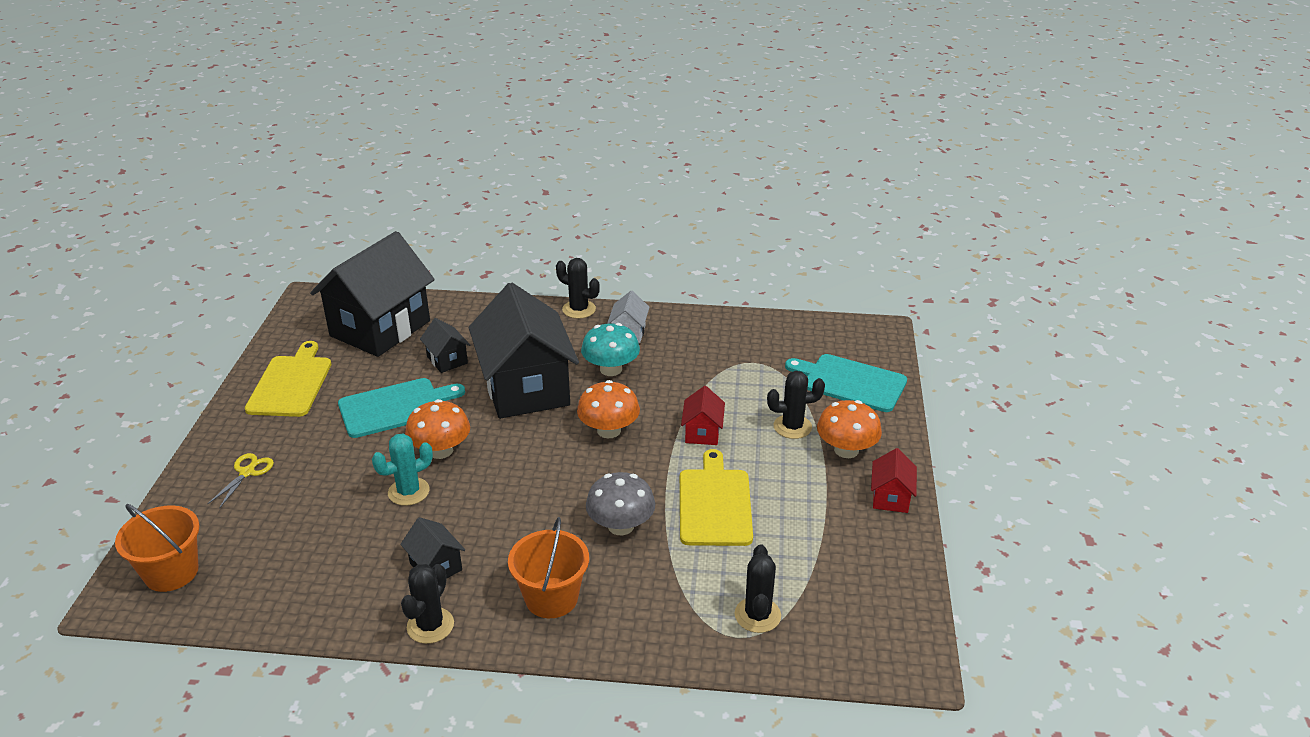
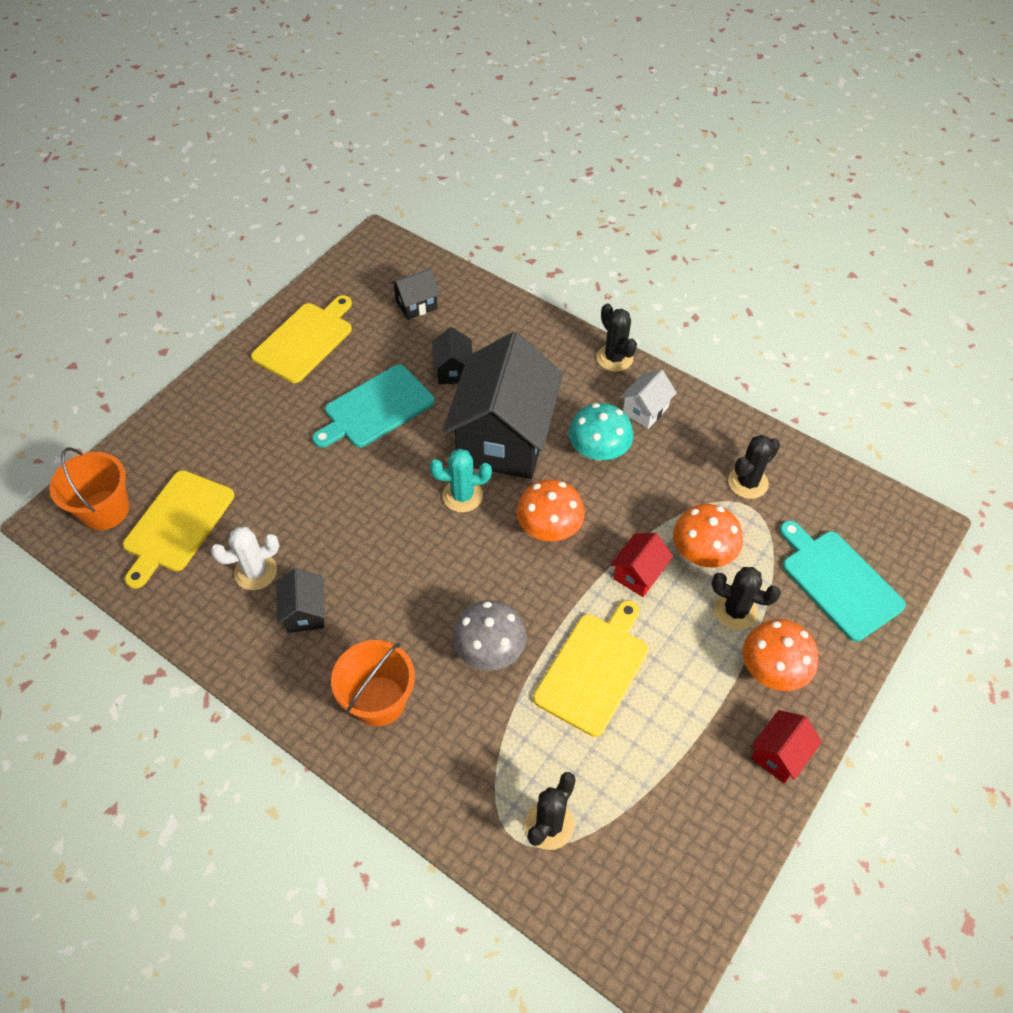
camera: 30 degrees right, 20 degrees up
yellow scissors [207,453,274,509] -> none
black house [310,231,435,357] -> black house [390,269,440,320], size x0.43
turquoise cutting board [338,378,465,438] -> turquoise cutting board turned 135 degrees clockwise [312,365,435,448]
turquoise cactus [372,434,433,506] -> turquoise cactus moved to [430,448,492,512]
black cactus [401,564,454,644] -> black cactus moved to [728,435,780,499]
orange mushroom [405,399,470,459] -> orange mushroom moved to [673,504,743,567]
none -> yellow cutting board [123,470,235,589]
none -> white cactus [211,527,279,590]

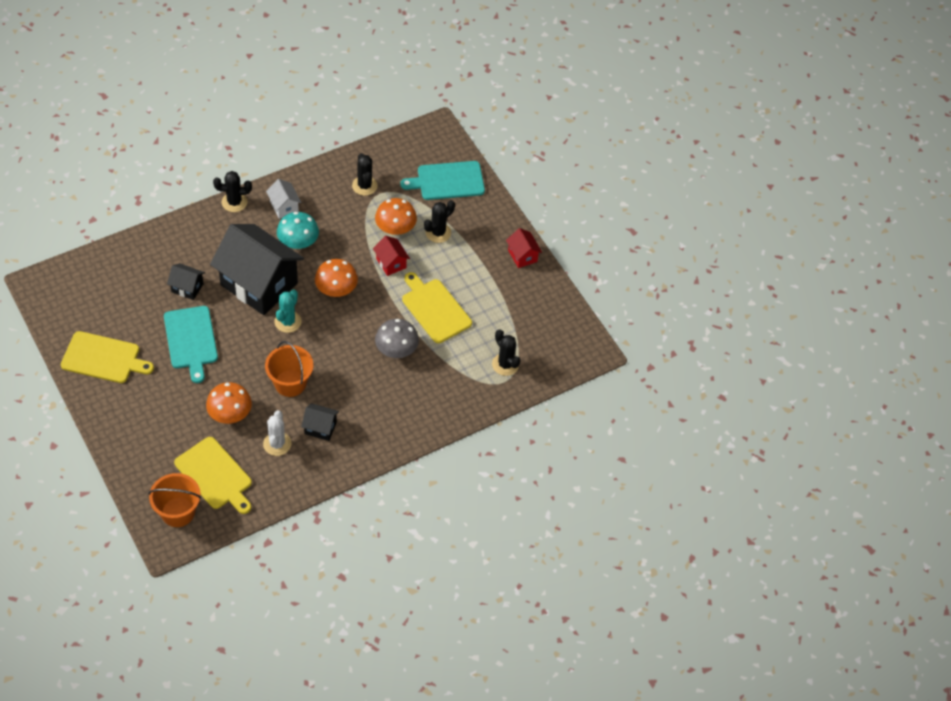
camera: 70 degrees left, 0 degrees up
yellow cutting board [251,295,352,383] -> yellow cutting board turned 135 degrees clockwise [61,331,154,383]
orange bucket [331,640,415,726] -> orange bucket moved to [265,341,313,397]
black house [390,269,440,320] -> none
orange mushroom [743,619,818,691] -> orange mushroom moved to [206,382,252,424]

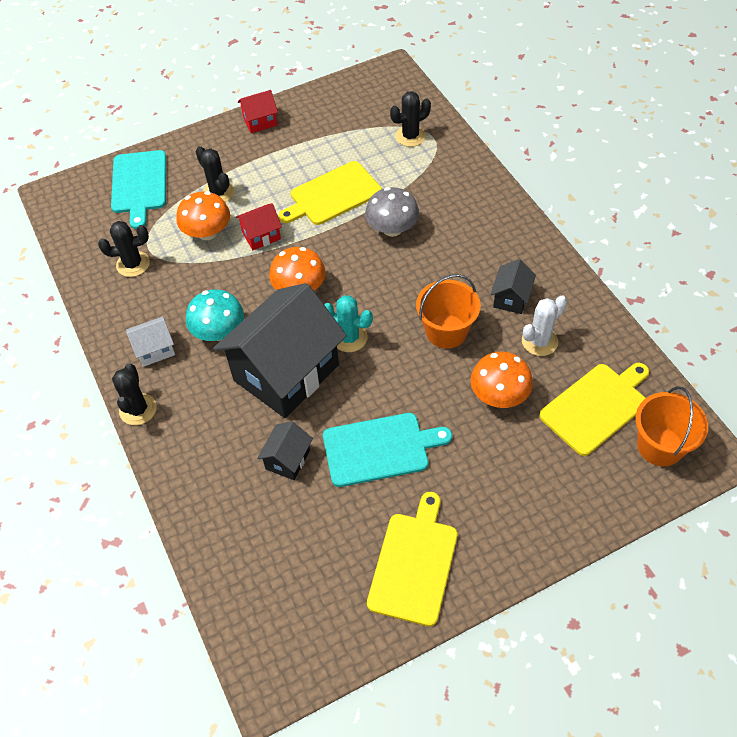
camera: 80 degrees left, 0 degrees up
white cactus [263,410,291,456] -> white cactus turned 45 degrees counterclockwise [522,295,567,356]

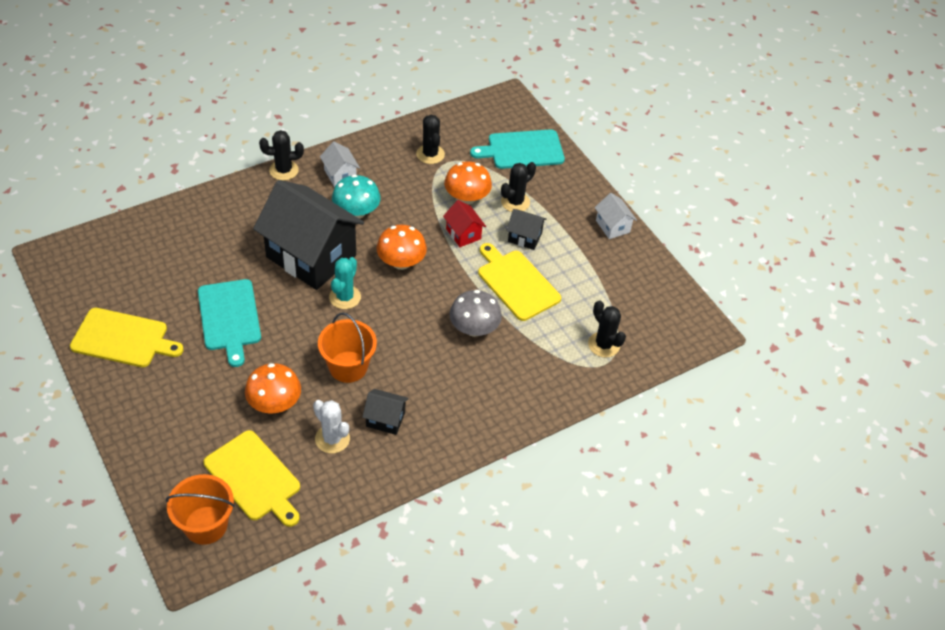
camera: 80 degrees right, 5 degrees down
red house [238,90,278,133] -> white house [595,193,637,239]
black house [257,421,313,480] -> black house moved to [506,209,547,250]

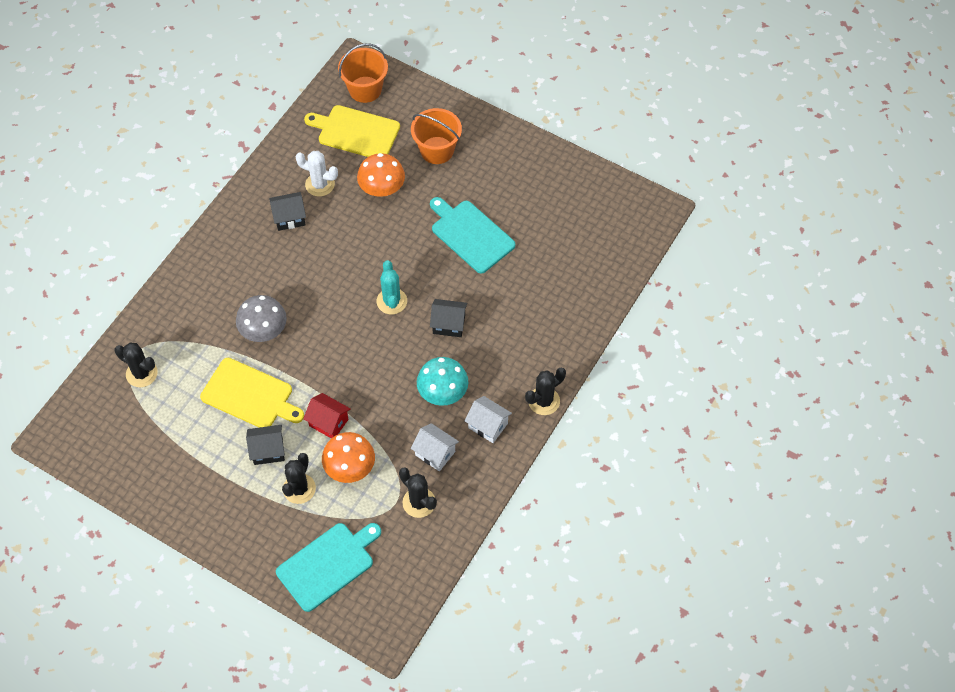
camera: 155 degrees right, 10 degrees up
yellow cutting board [70,308,184,367] -> none
black house [253,180,364,290] -> black house [430,299,467,337], size x0.43
orange bucket [318,312,377,383] -> orange bucket moved to [411,108,462,164]
orange mushroom [376,225,427,270] -> none
white house [595,193,637,239] -> white house moved to [411,423,459,471]

